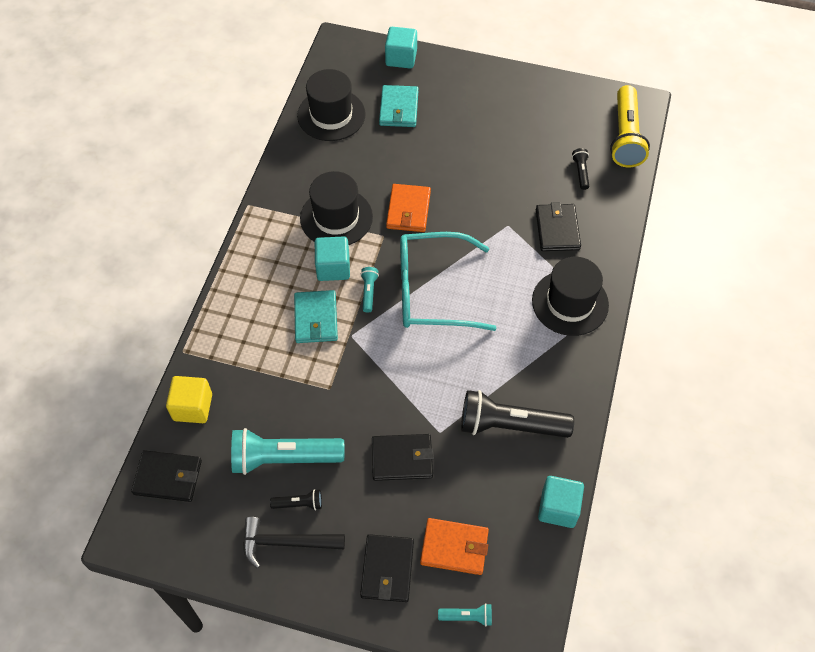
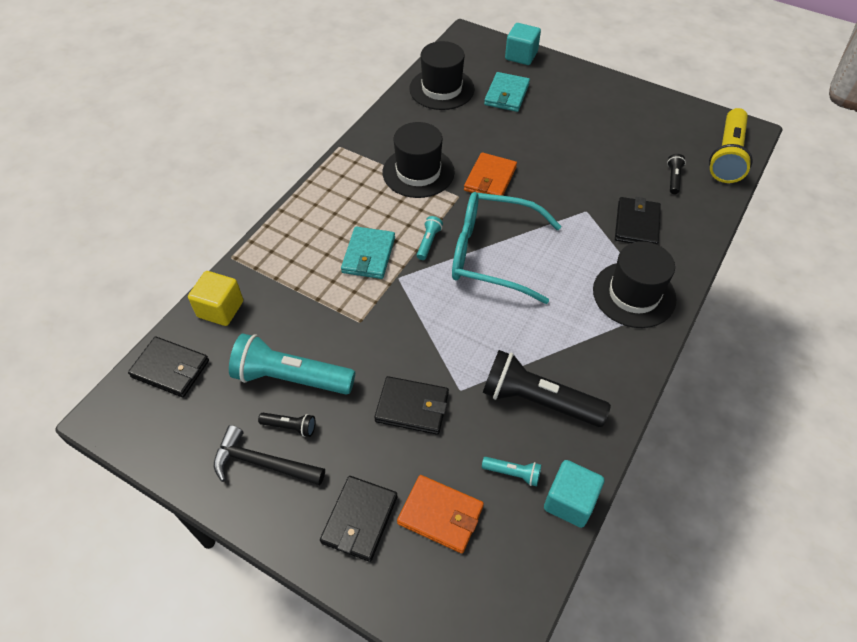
camera: 15 degrees right, 5 degrees down
turquoise cube [315,236,350,281] -> none
turquoise flashlight [438,603,492,626] -> turquoise flashlight moved to [482,457,541,487]

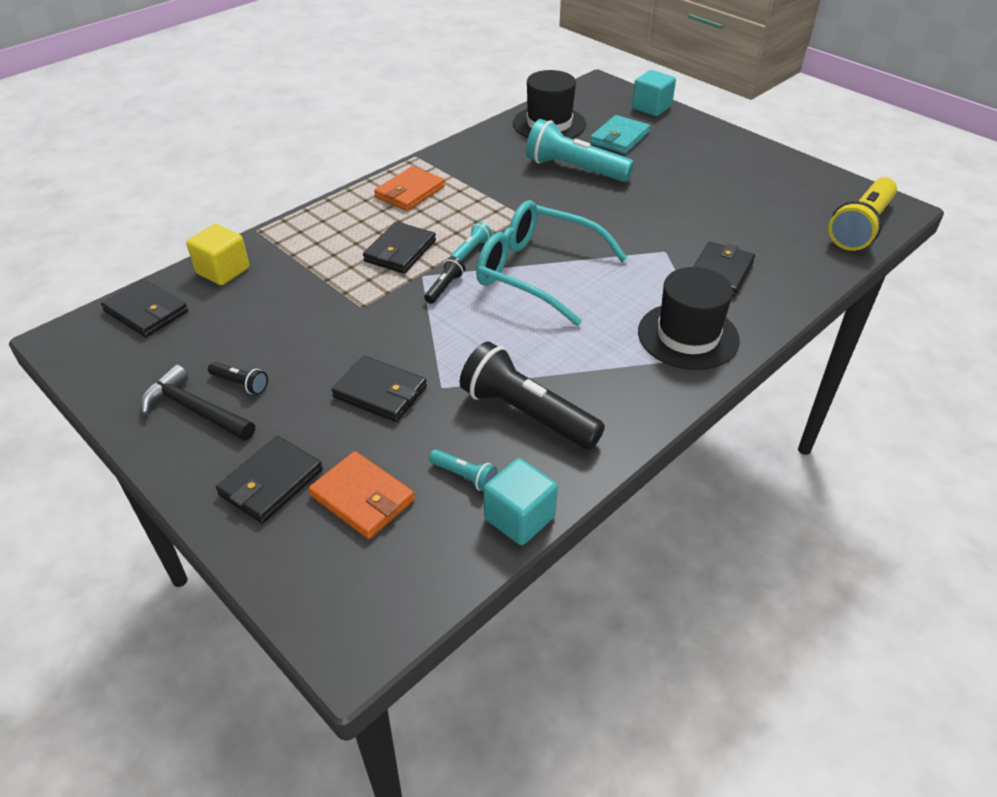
camera: 15 degrees right, 10 degrees down
turquoise flashlight [229,334,355,395] -> turquoise flashlight moved to [526,119,634,182]
turquoise wallet [341,227,395,279] -> black wallet [363,222,436,274]
black hat [383,122,455,198] -> none
orange wallet [464,152,517,196] -> orange wallet moved to [374,166,445,211]
black flashlight [667,154,686,194] -> black flashlight moved to [424,257,465,304]

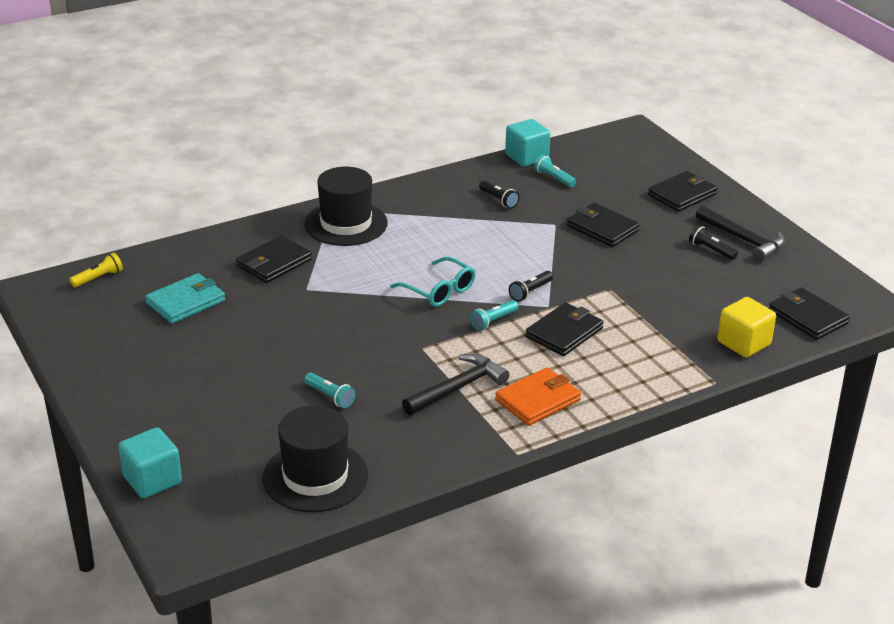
camera: 165 degrees left, 10 degrees down
orange wallet [308,451,415,539] -> none
black flashlight [460,341,605,450] -> black flashlight [479,180,519,209], size x0.45
turquoise glasses [476,200,627,326] -> turquoise glasses [390,257,475,307], size x0.55
turquoise flashlight [526,119,634,182] -> turquoise flashlight [304,373,356,408], size x0.45
turquoise wallet [590,115,650,154] -> turquoise wallet moved to [145,273,225,324]
yellow flashlight [828,177,897,251] -> yellow flashlight [70,253,123,287], size x0.45
none -> black hammer [402,354,510,415]

